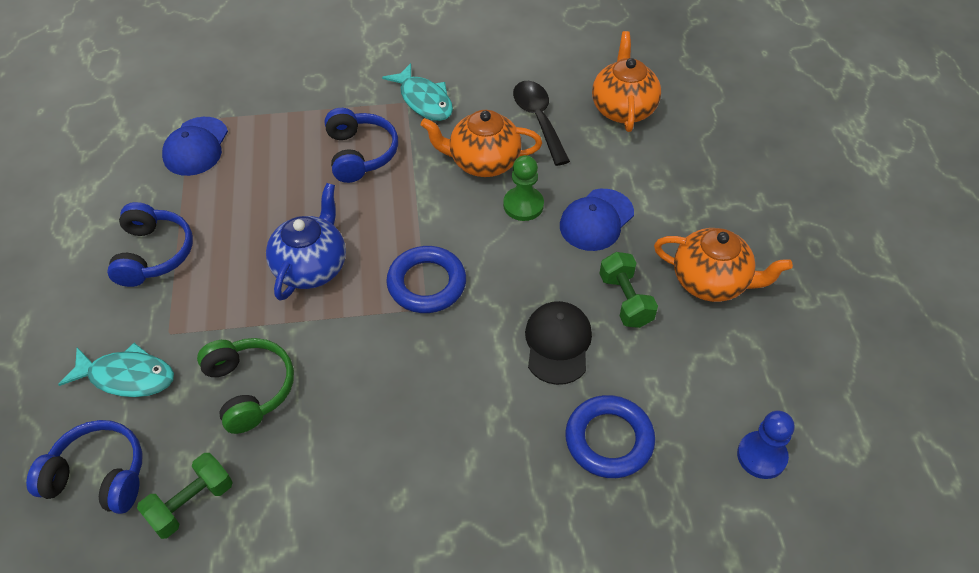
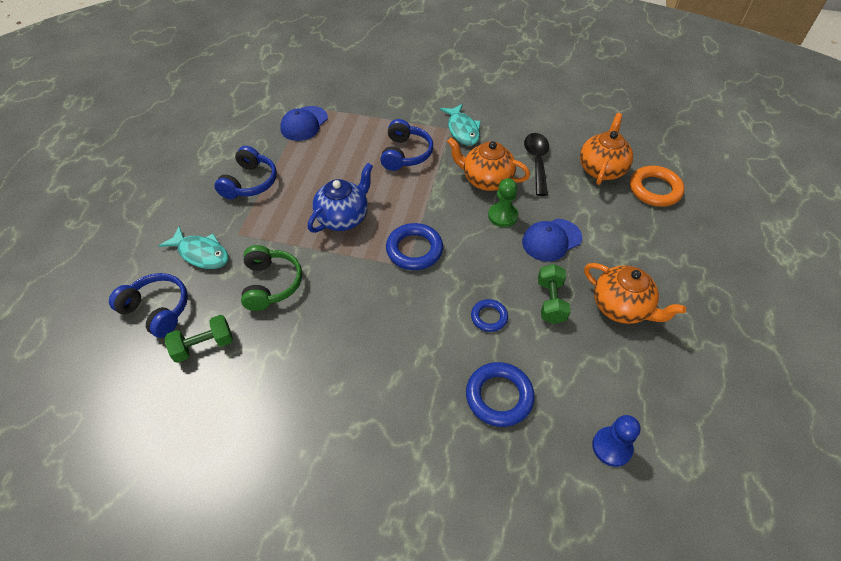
camera: 20 degrees right, 0 degrees up
black cap [525,301,592,385] -> blue ring [471,299,508,332]
none -> orange ring [630,166,685,207]

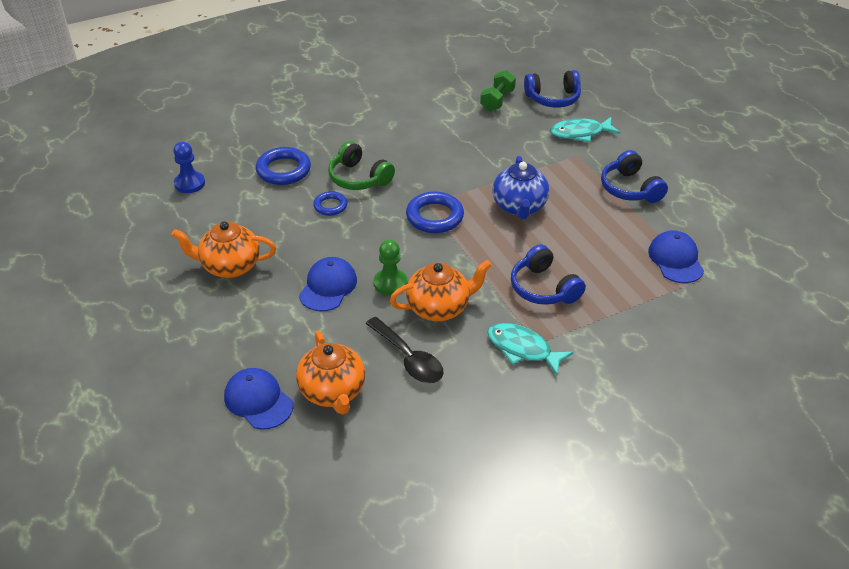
camera: 140 degrees right, 10 degrees down
green headphones [241,245,302,311] -> green headphones moved to [328,141,395,190]
green dumbbell [538,264,571,324] -> none
orange ring [630,166,685,207] -> blue cap [224,368,293,430]

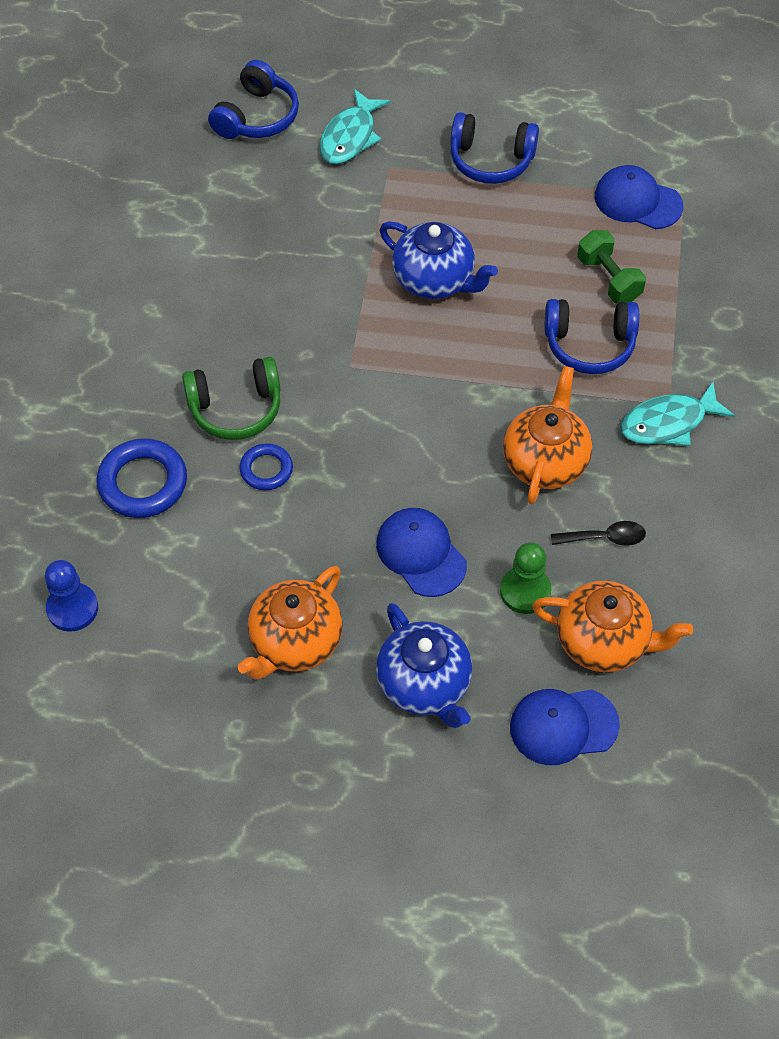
camera: 55 degrees left, 15 degrees up
black spoon [365,317,444,383] -> black spoon [551,521,646,546], size x0.62
green pawn [374,239,407,295] -> green pawn moved to [500,542,552,614]
blue ring [406,191,464,233] -> none
green dumbbell [480,70,516,111] -> green dumbbell moved to [577,230,646,303]
none -> blue teapot [376,603,472,728]

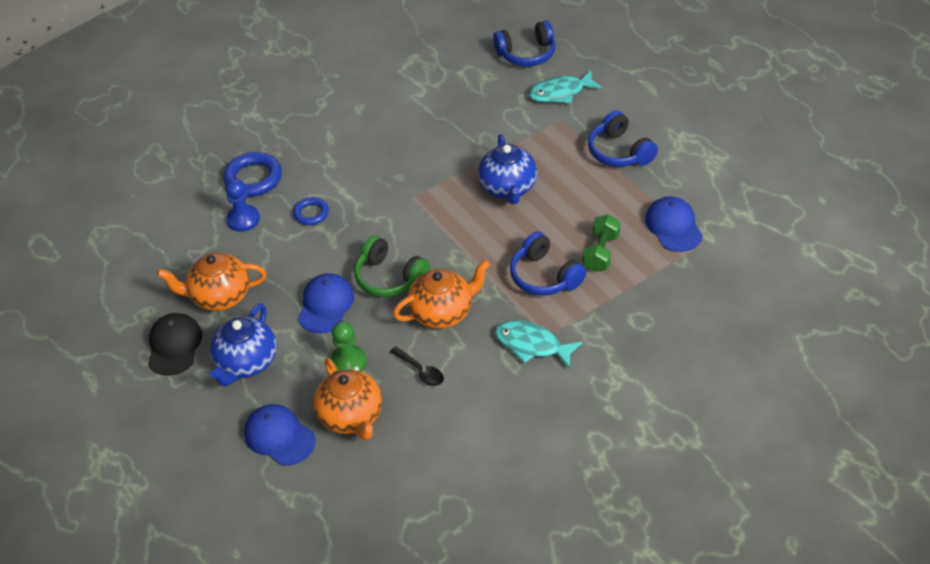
camera: 50 degrees right, 10 degrees down
blue pawn [45,560,98,632] -> blue pawn moved to [225,179,260,232]
green headphones [182,357,281,440] -> green headphones moved to [355,236,430,297]
none -> black cap [148,313,202,376]

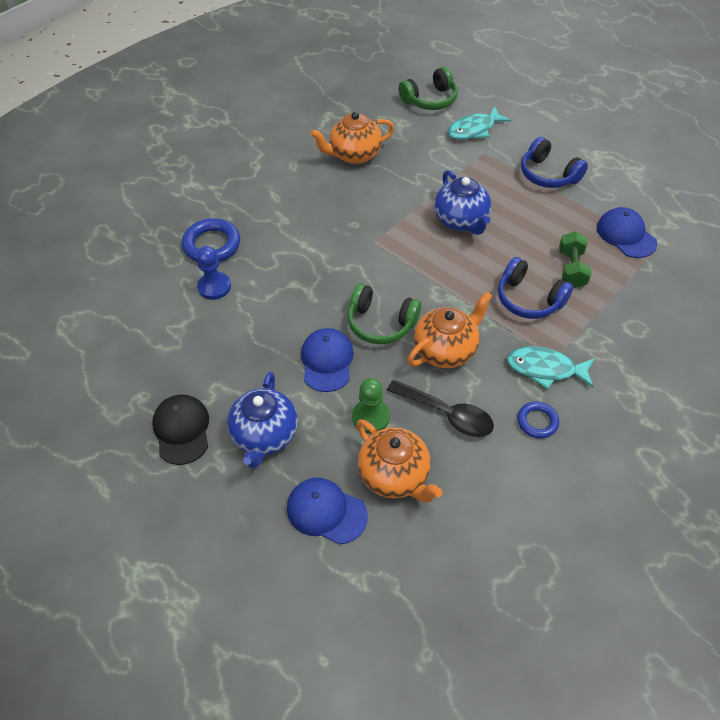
camera: 15 degrees left, 5 degrees up
orange teapot [157,253,266,311] -> orange teapot moved to [310,112,394,164]
blue ring [293,197,329,225] -> blue ring moved to [517,401,559,439]
black spoon [390,346,444,386] -> black spoon [387,380,494,437], size x1.61
blue headphones [493,20,556,67] -> green headphones [399,67,458,110]

